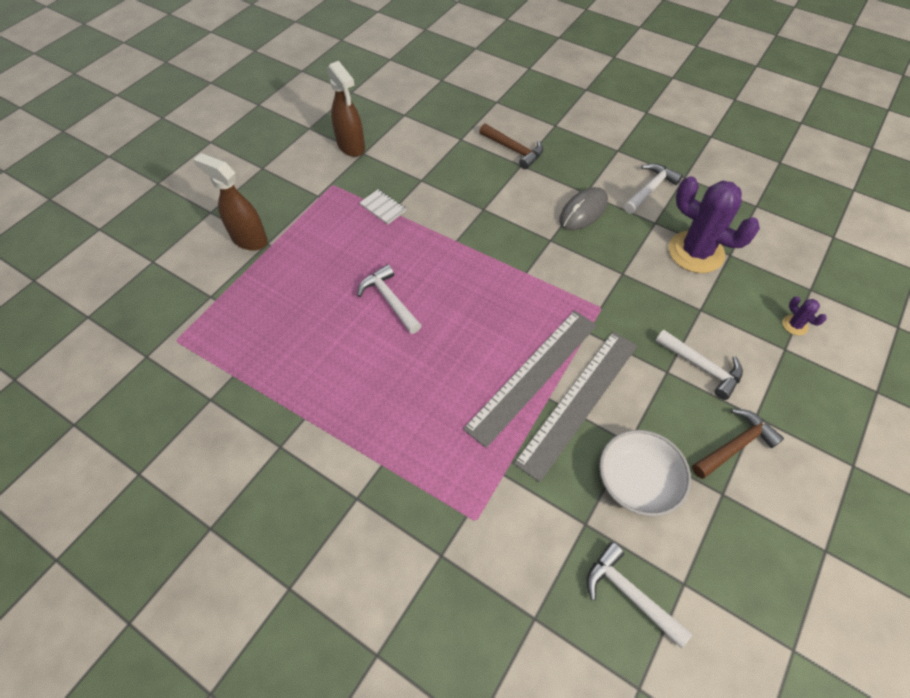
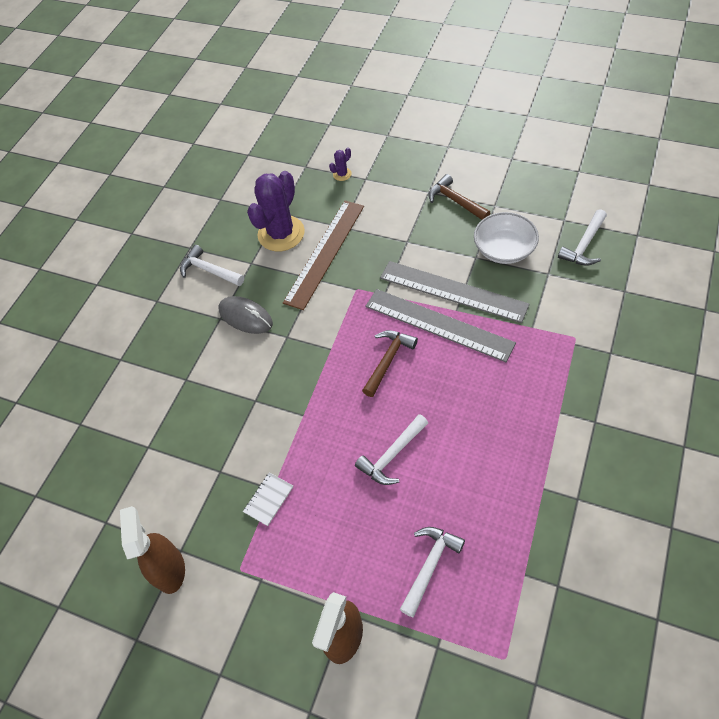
camera: 95 degrees left, 0 degrees up
brown spray bottle [327,61,365,157] -> brown spray bottle turned 60 degrees counterclockwise [120,506,185,594]
brown hammer [479,123,543,169] -> brown hammer moved to [362,330,418,397]
white hammer [655,330,743,400] -> white hammer moved to [400,527,465,617]
none -> brown ruler [283,201,364,310]

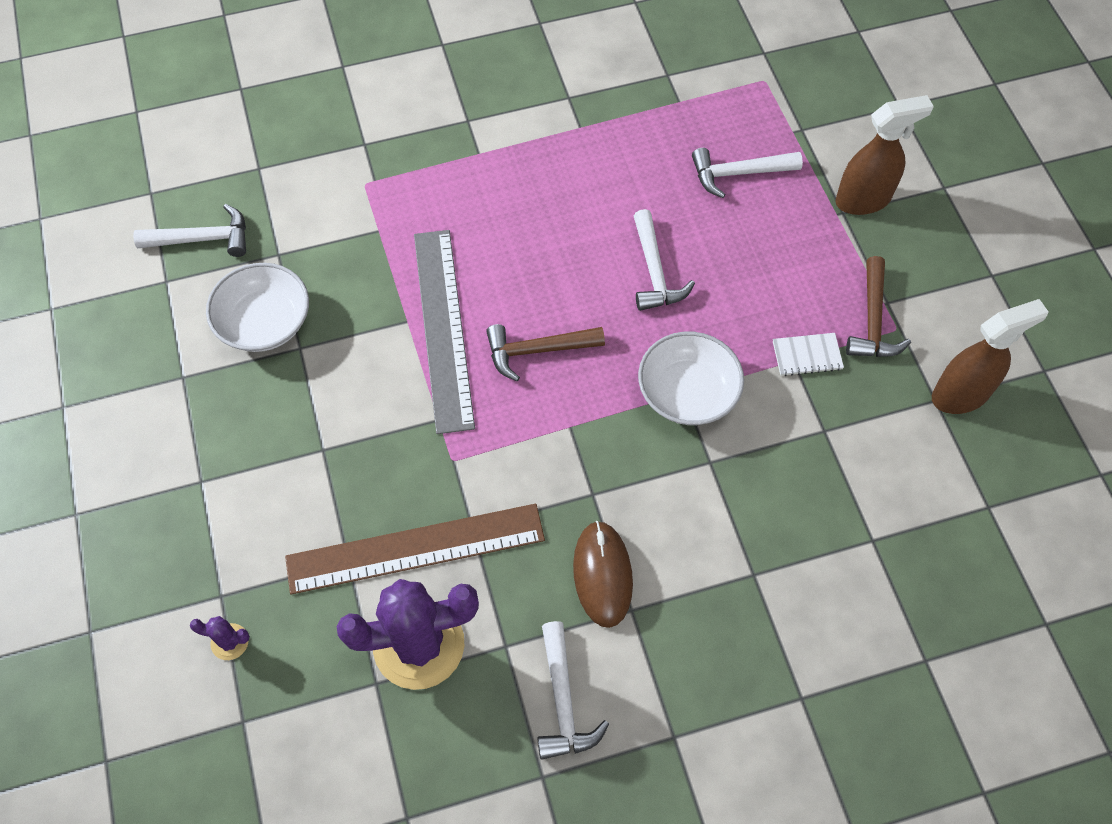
camera: 135 degrees left, 5 degrees up
brown spray bottle [120,506,185,594] -> brown spray bottle turned 150 degrees counterclockwise [932,299,1048,414]
grey mouse [219,296,273,334] -> brown mouse [573,521,633,628]
white hammer [355,414,428,485] -> white hammer turned 75 degrees clockwise [634,209,695,311]
grey ruler [380,261,530,323] -> none
brown hammer [429,174,490,220] -> brown hammer moved to [846,256,911,357]
none -> white bowl [638,332,744,425]

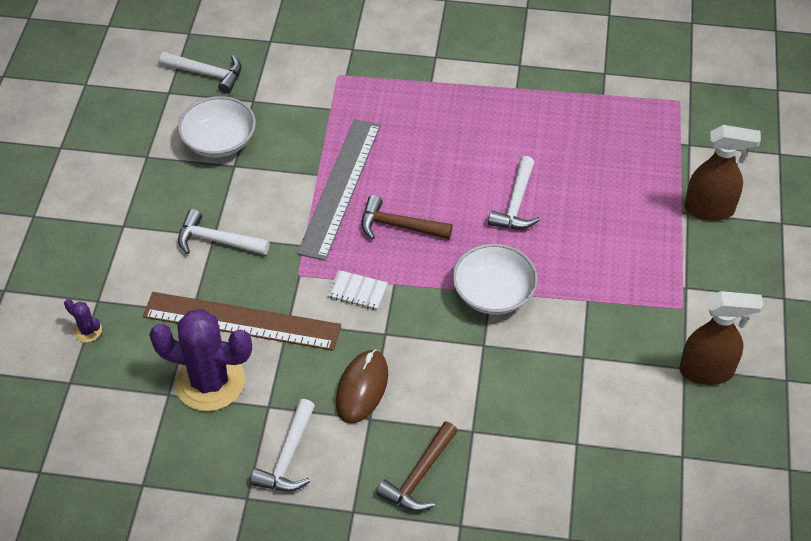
camera: 25 degrees right, 10 degrees down
white hammer [692,148,803,198] -> white hammer moved to [178,209,269,255]
white notebook [773,333,844,376] -> white notebook moved to [328,270,388,310]
brown hammer [846,256,911,357] -> brown hammer moved to [376,422,458,512]

